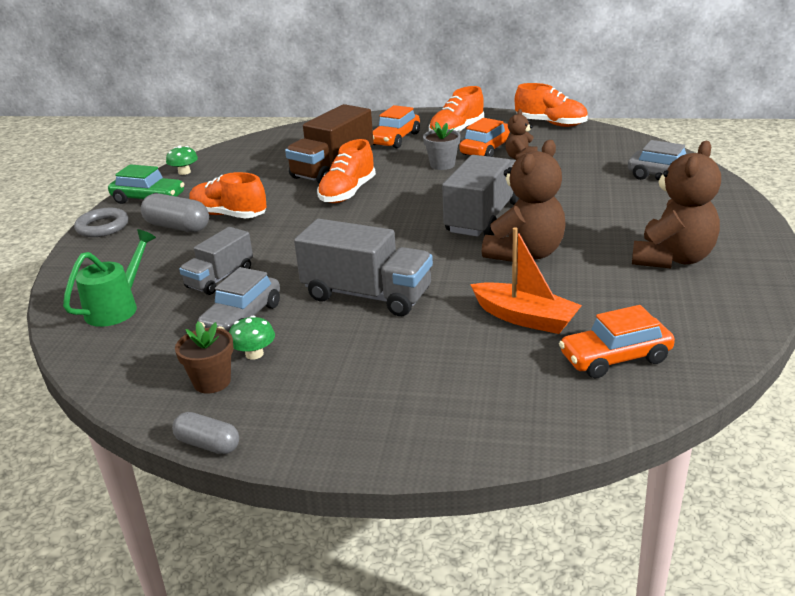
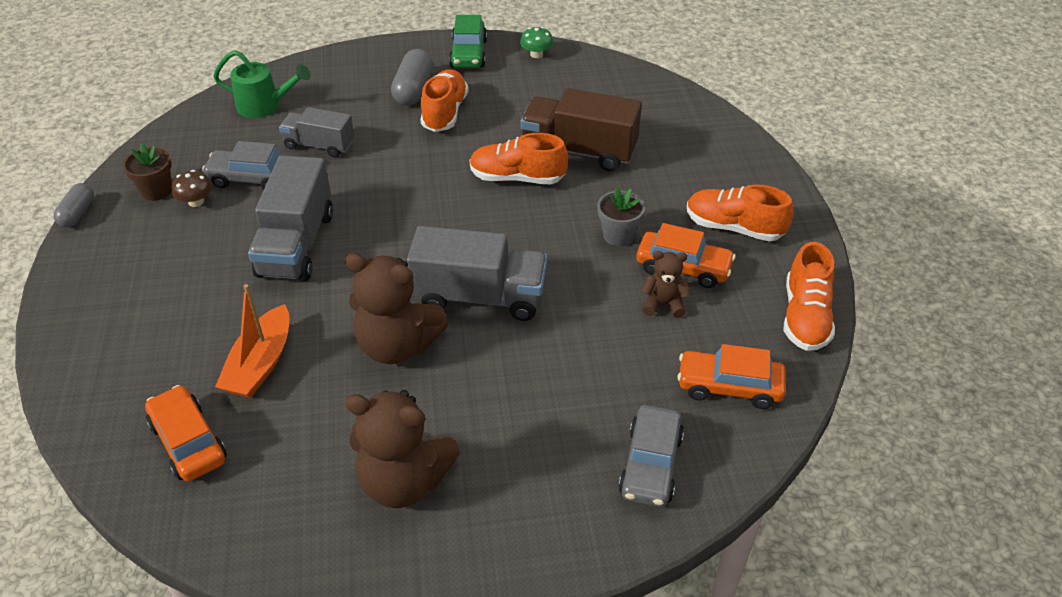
camera: 70 degrees right, 15 degrees up
grey ring [74,208,128,237] -> none
green mushroom [229,316,275,360] -> brown mushroom [172,170,212,207]
orange car [373,105,420,148] -> orange car moved to [677,344,786,409]

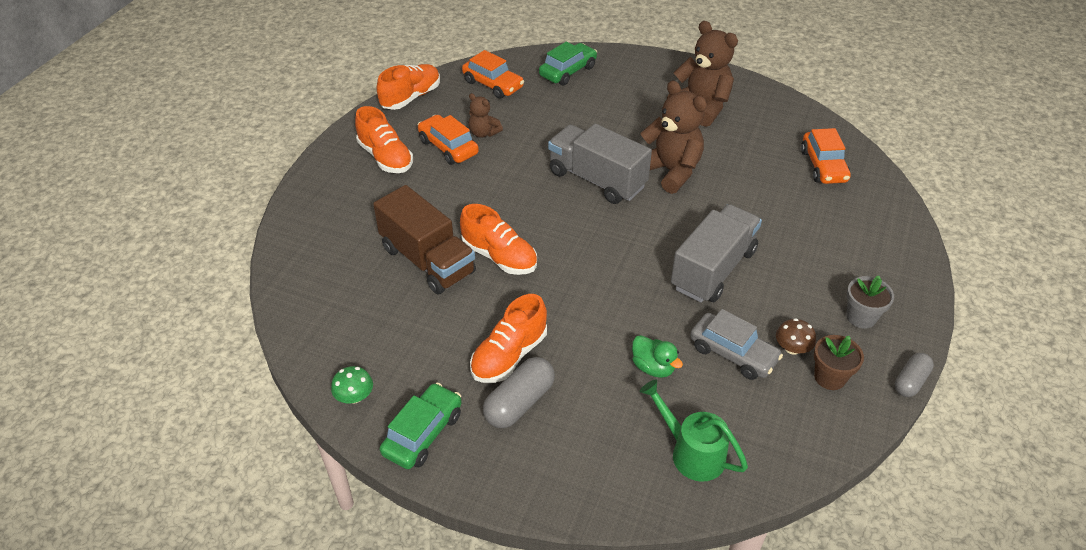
camera: 150 degrees left, 0 degrees up
orange boat [215,284,289,398] -> none
grey truck [279,107,354,157] -> green duck [632,335,683,378]
grey flower pot [597,187,645,246] -> grey flower pot moved to [847,276,894,328]
grey car [618,405,684,507] -> green car [539,41,597,86]

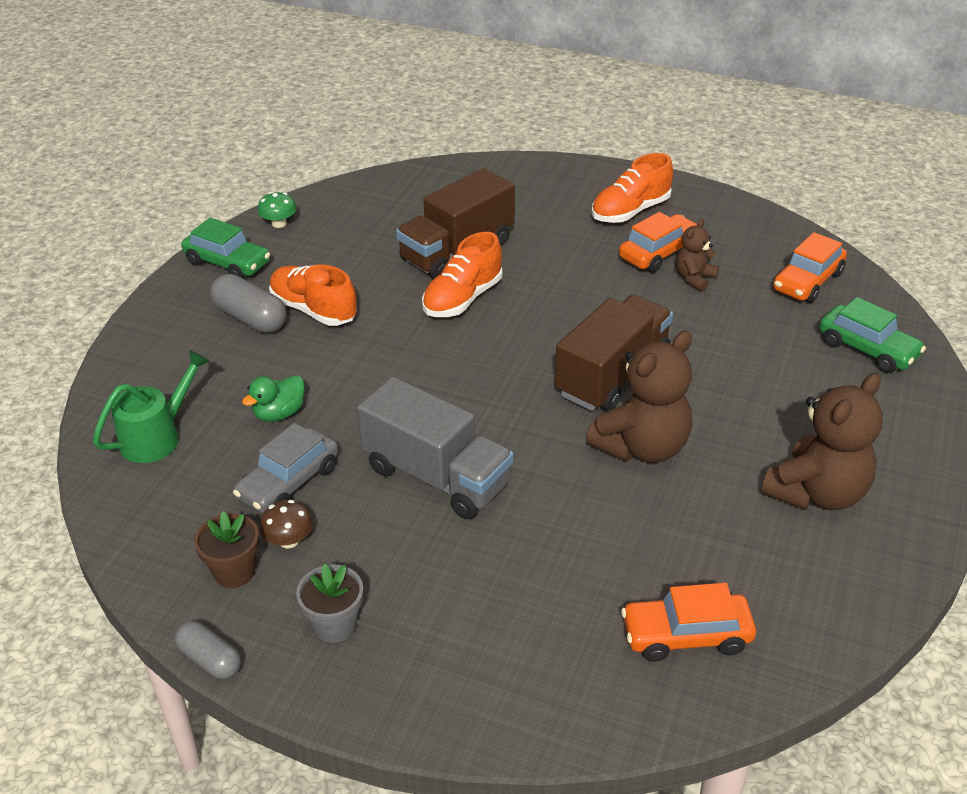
camera: 90 degrees right, 5 degrees down
orange shoe [377,64,440,110] -> none
grey truck [548,124,652,204] -> brown truck [555,295,673,411]

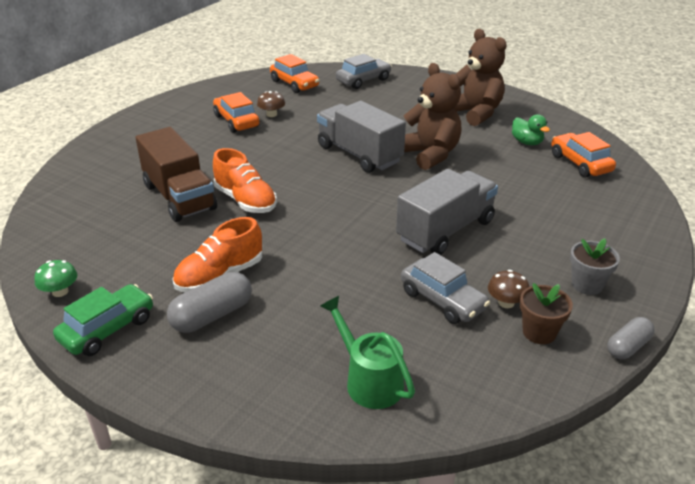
camera: 80 degrees left, 5 degrees down
green duck [242,375,305,422] -> green duck moved to [512,114,550,145]
brown truck [555,295,673,411] -> grey truck [317,101,406,173]
orange shoe [592,153,673,223] -> none
orange car [621,583,756,662] -> orange car turned 150 degrees clockwise [551,132,616,178]
brown teddy bear [676,219,719,292] -> brown mushroom [257,91,285,117]
green car [819,297,926,373] -> grey car [336,54,392,89]

